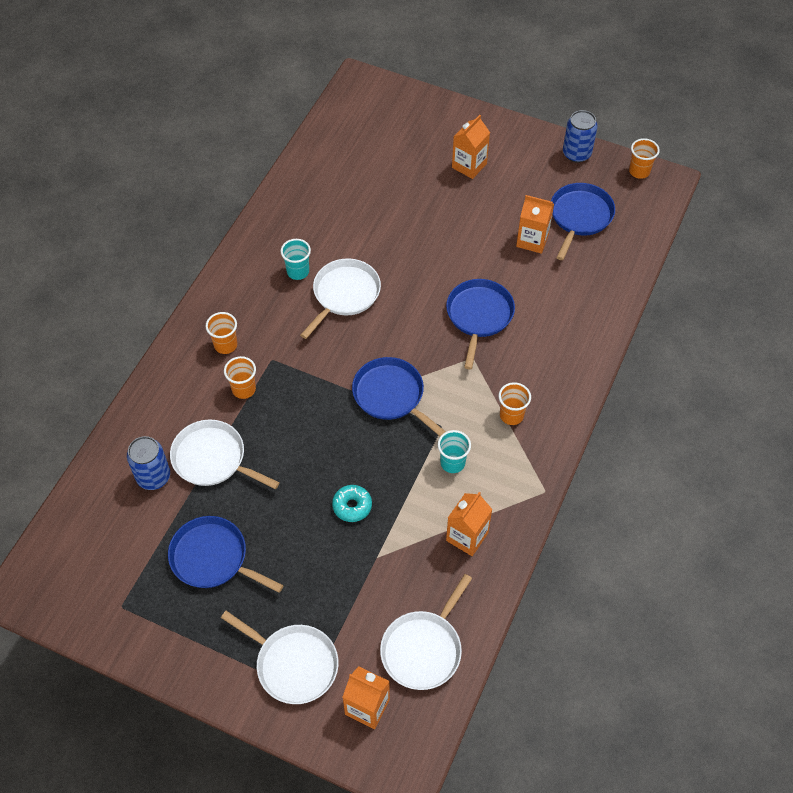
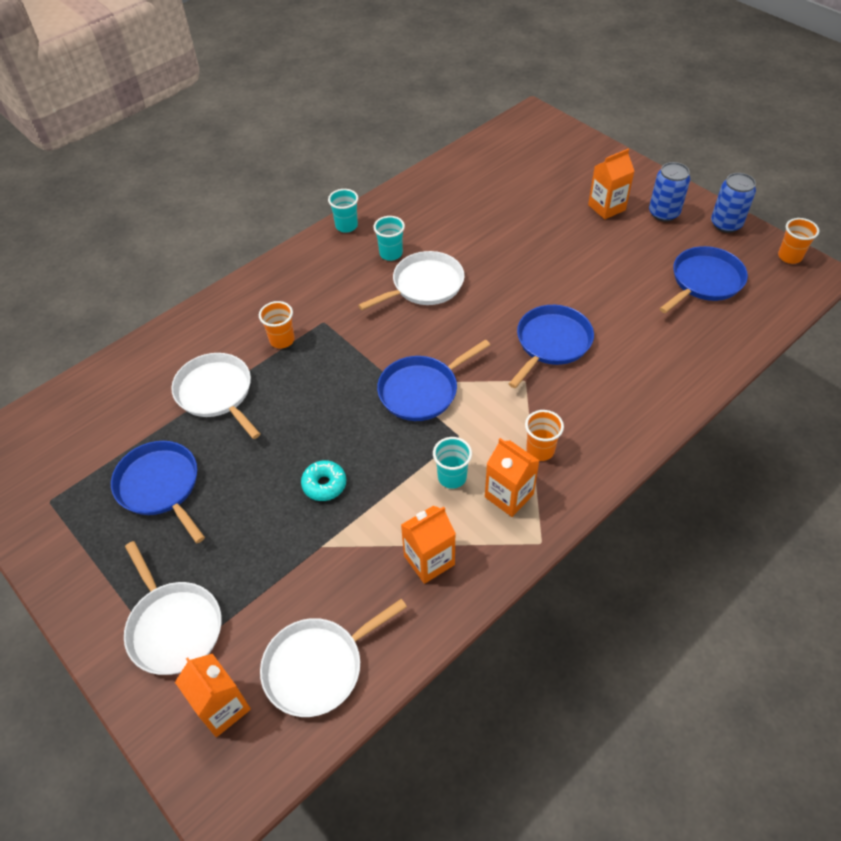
camera: 25 degrees right, 5 degrees down
blue can [127,436,170,490] -> blue can moved to [649,162,690,222]
orange cup [206,312,237,354] -> none
blue pan [352,357,446,436] -> blue pan turned 105 degrees counterclockwise [377,339,490,421]
orange carton [516,195,554,254] -> orange carton moved to [485,438,540,517]
none -> turquoise cup [328,189,358,233]

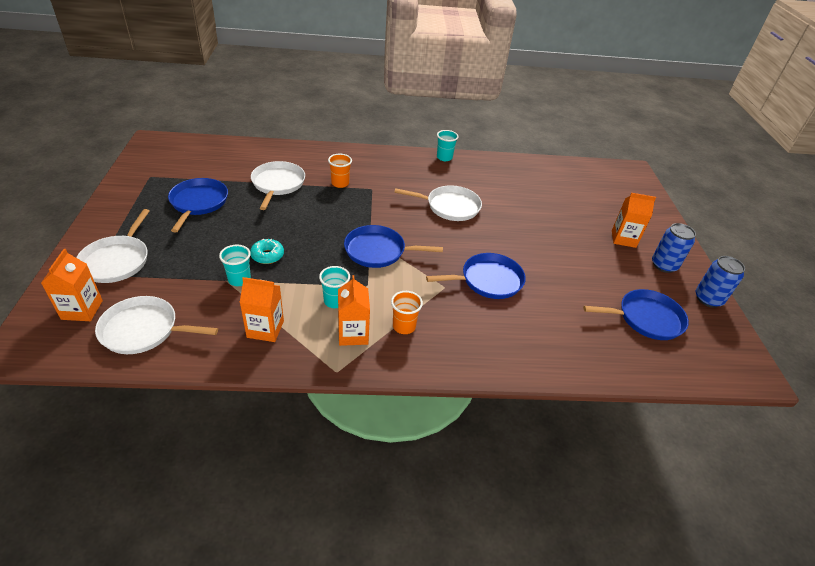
camera: 35 degrees right, 10 degrees down
turquoise cup [373,216,405,261] -> turquoise cup moved to [219,245,251,286]
orange cup [778,218,819,264] -> none

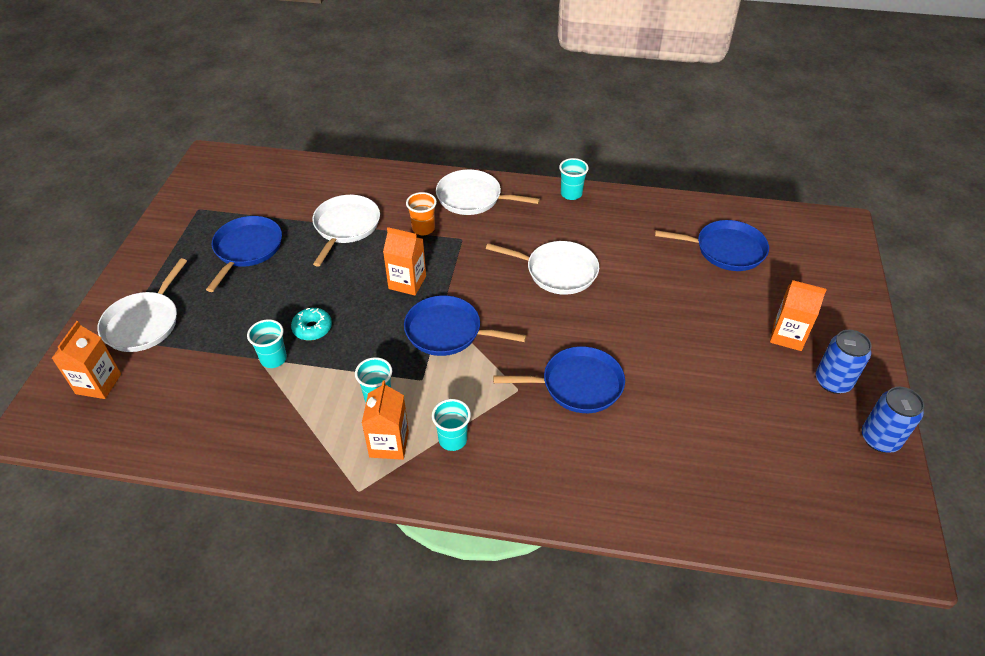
camera: 15 degrees right, 5 degrees up
white pan [95,296,218,354] -> white pan moved to [436,169,540,215]
orange carton [240,277,284,342] -> orange carton moved to [383,227,426,295]
orange cup [391,291,423,334] -> turquoise cup [432,399,471,451]
blue pan [583,289,689,340] -> blue pan moved to [655,220,769,271]

